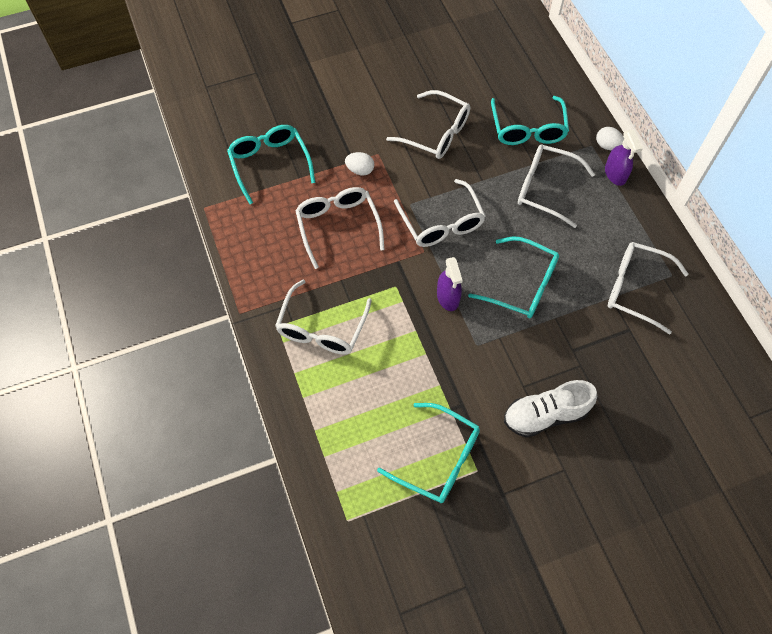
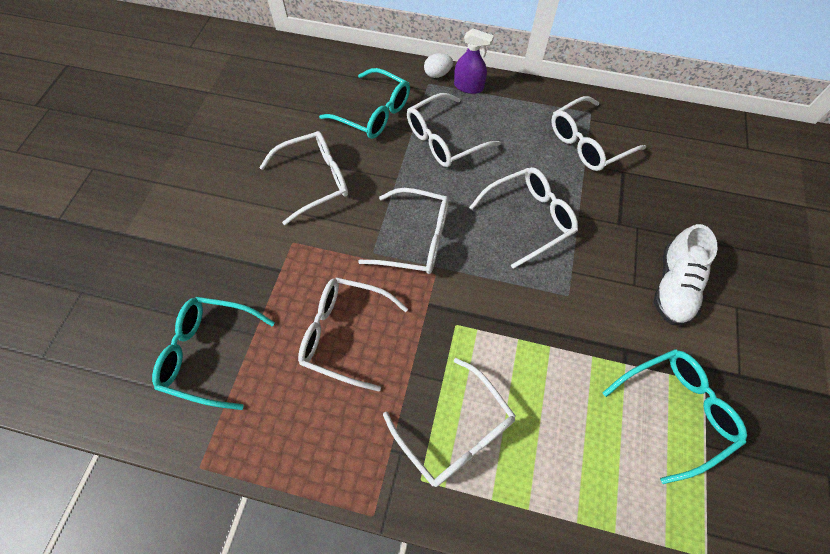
camera: 55 degrees left, 0 degrees up
white egg [345,152,374,175] -> none
purple spray bottle [437,257,463,311] -> none
turquoise glasses [468,236,559,318] -> white glasses [469,167,578,269]

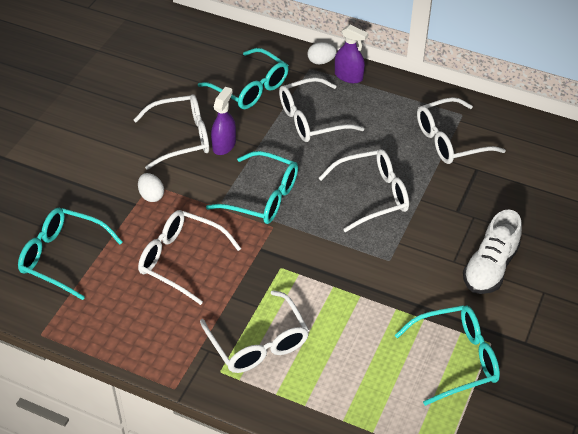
camera: 10 degrees right, 15 degrees down
white glasses [358,188,449,274] -> turquoise glasses [206,151,298,224]
none -> white egg [138,173,164,202]
none -> purple spray bottle [211,87,236,155]

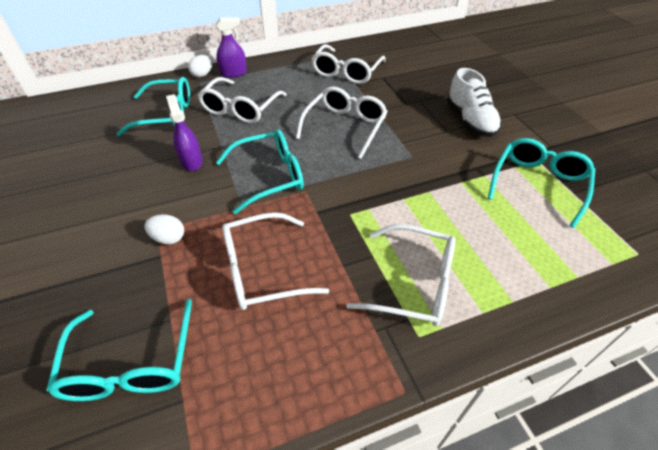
camera: 45 degrees left, 0 degrees up
turquoise glasses [18,208,122,300] -> turquoise glasses turned 75 degrees counterclockwise [46,299,192,401]
white glasses [134,94,209,170] -> none

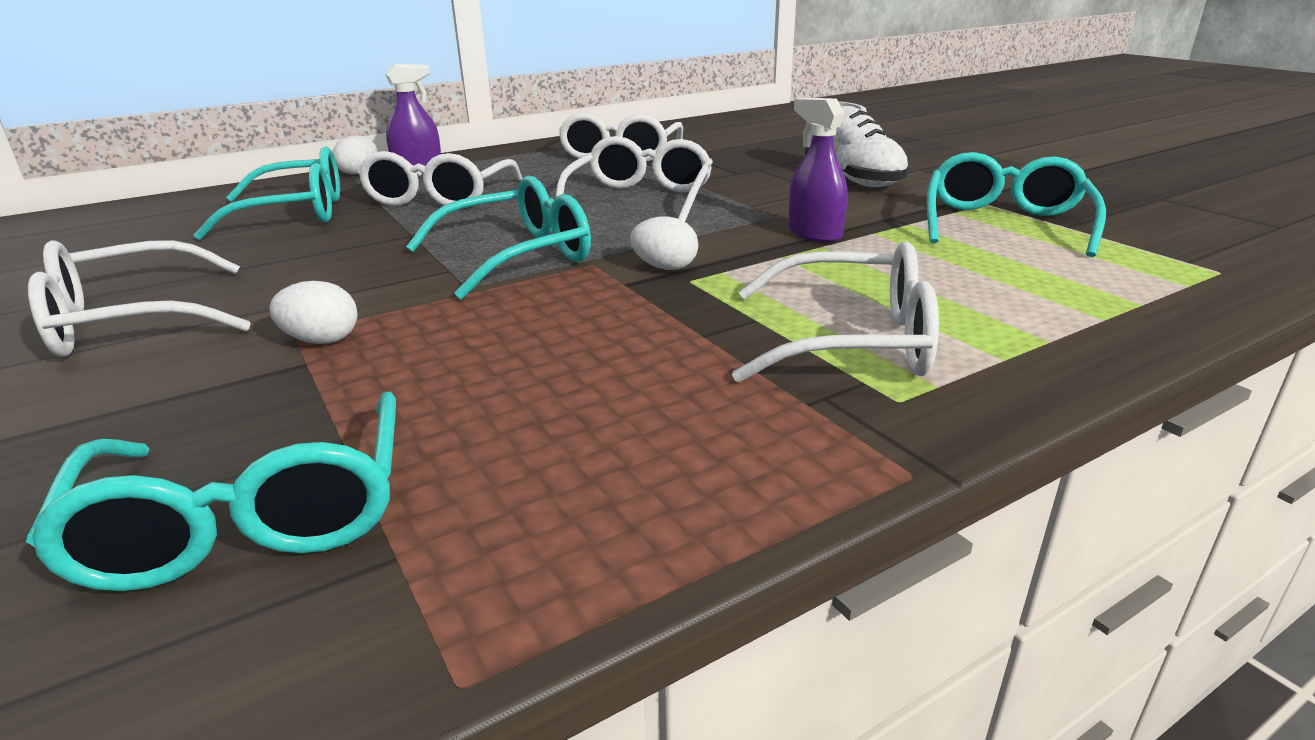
camera: 10 degrees left, 20 degrees down
purple spray bottle [166,94,203,171] -> purple spray bottle moved to [788,98,848,243]
white glasses [222,212,329,310] -> white glasses moved to [28,240,251,357]
none -> white egg [630,217,698,270]

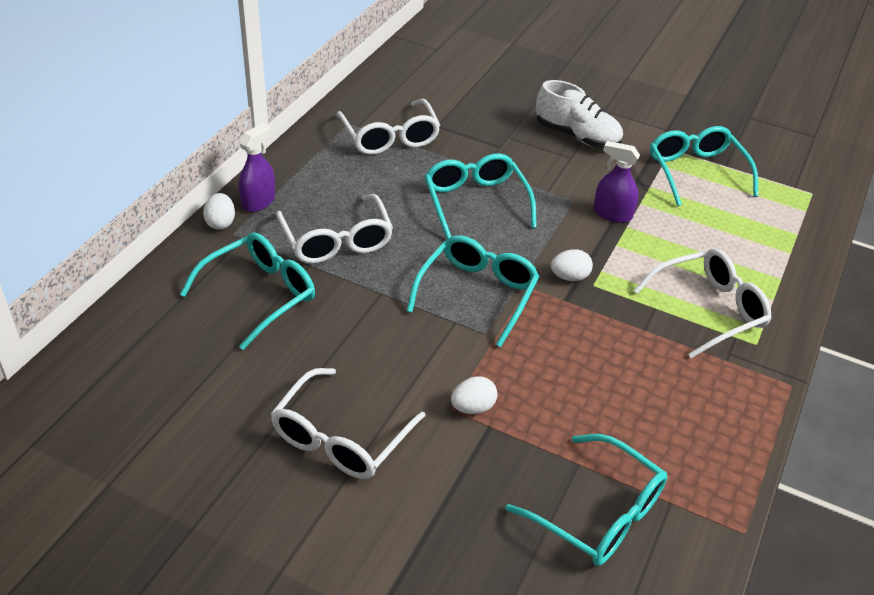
camera: 35 degrees left, 15 degrees up
white glasses [556,136,713,222] -> turquoise glasses [425,154,537,239]

